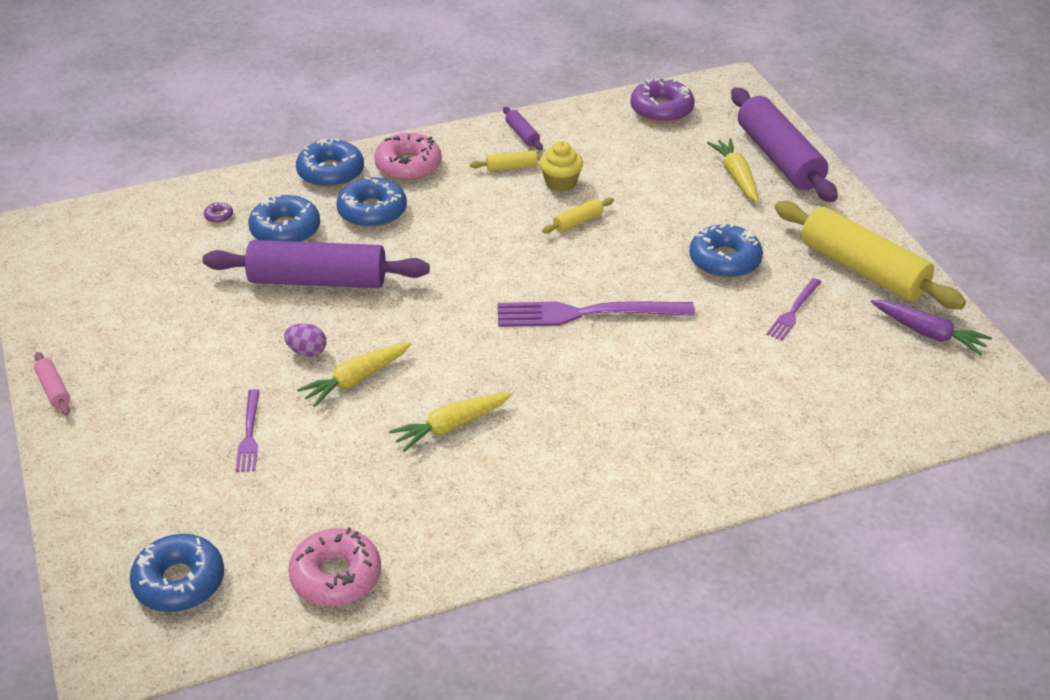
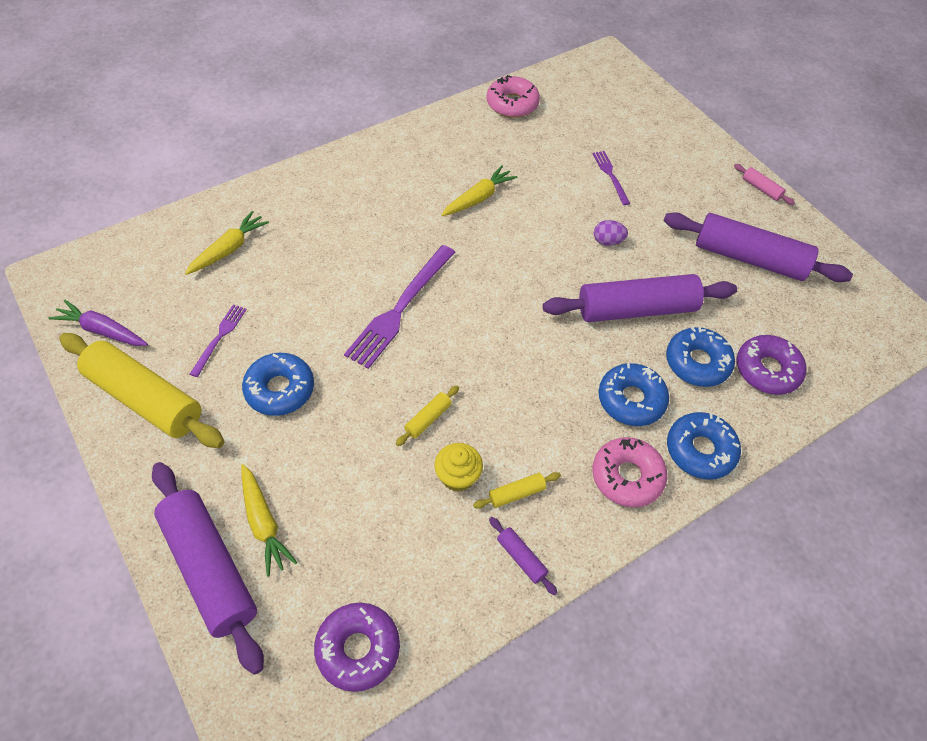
camera: 165 degrees right, 15 degrees up
blue donut [130,534,224,612] -> none
purple donut [204,201,233,223] -> purple donut [737,335,807,395], size x2.43
yellow carrot [297,342,411,407] -> yellow carrot moved to [185,211,269,275]
purple fork [498,301,695,327] -> purple fork turned 135 degrees clockwise [344,245,455,369]
none -> purple rolling pin [663,212,853,282]

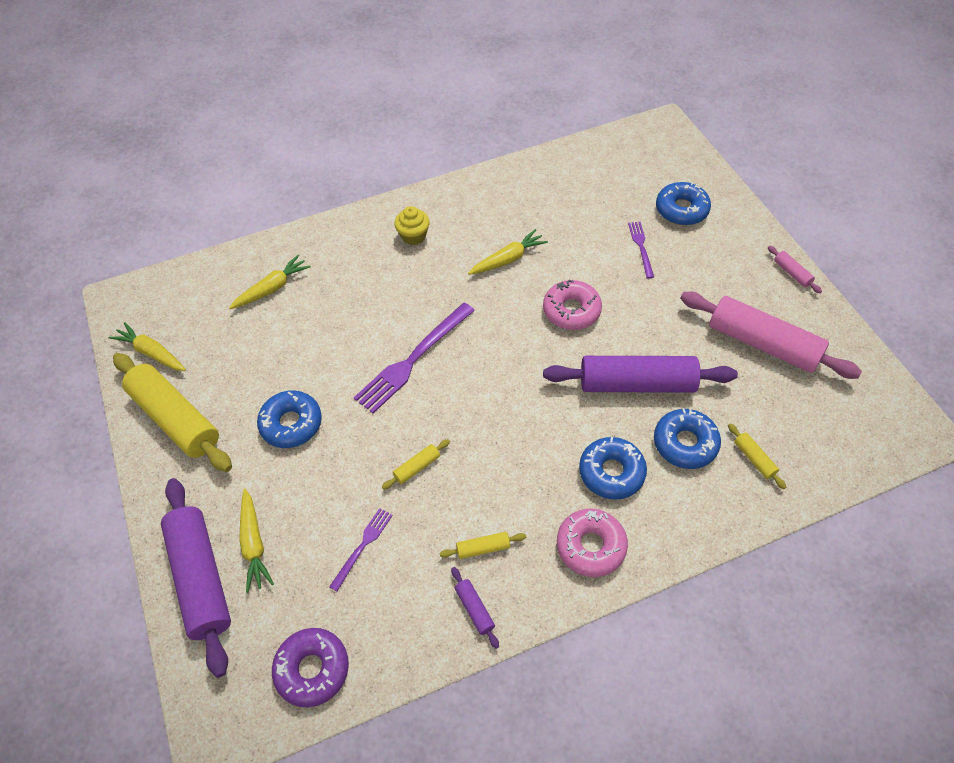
camera: 15 degrees right, 0 degrees up
purple carrot [48,300,148,346] -> yellow carrot [108,322,186,371]
purple fork [190,304,247,377] -> purple fork moved to [329,508,393,591]
yellow cupcake [434,443,483,492] -> yellow cupcake moved to [394,206,430,245]
pink donut [487,75,540,118] -> pink donut moved to [543,279,602,330]
purple egg [594,220,628,246] -> none
purple rolling pin [663,212,853,282] -> pink rolling pin [680,292,862,379]
blue donut [667,412,741,480] -> blue donut moved to [656,182,711,225]
purple donut [737,335,807,395] -> yellow rolling pin [728,423,786,489]

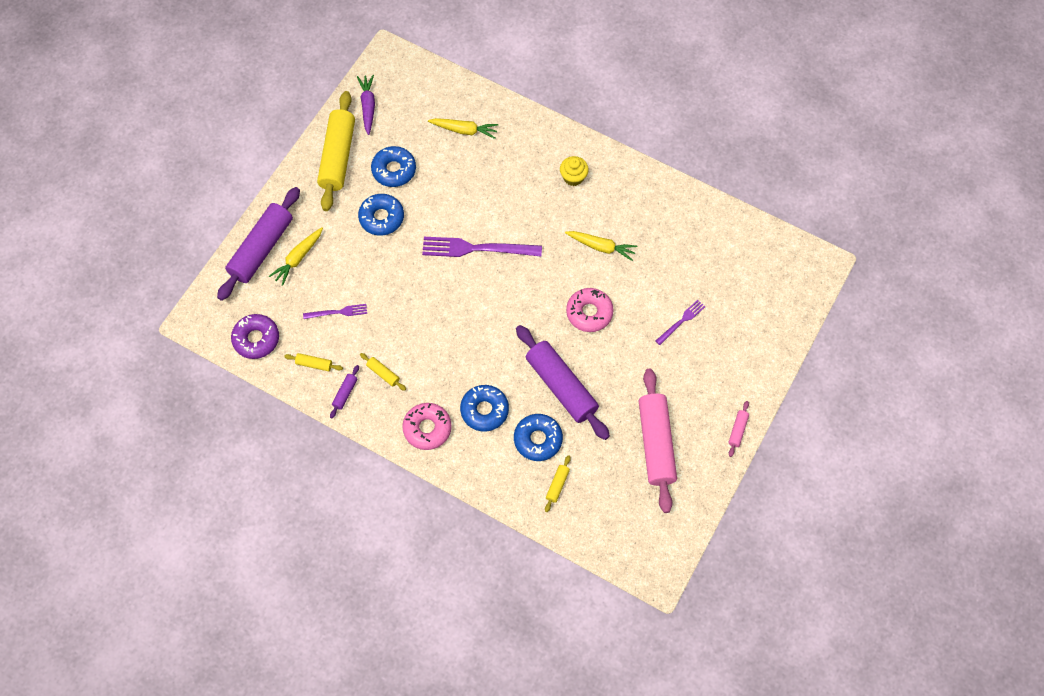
camera: 50 degrees right, 10 degrees up
yellow carrot [108,322,186,371] -> purple carrot [357,75,375,135]
yellow rolling pin [382,439,450,490] -> yellow rolling pin moved to [284,353,343,371]
blue donut [656,182,711,225] -> blue donut moved to [371,146,416,187]

